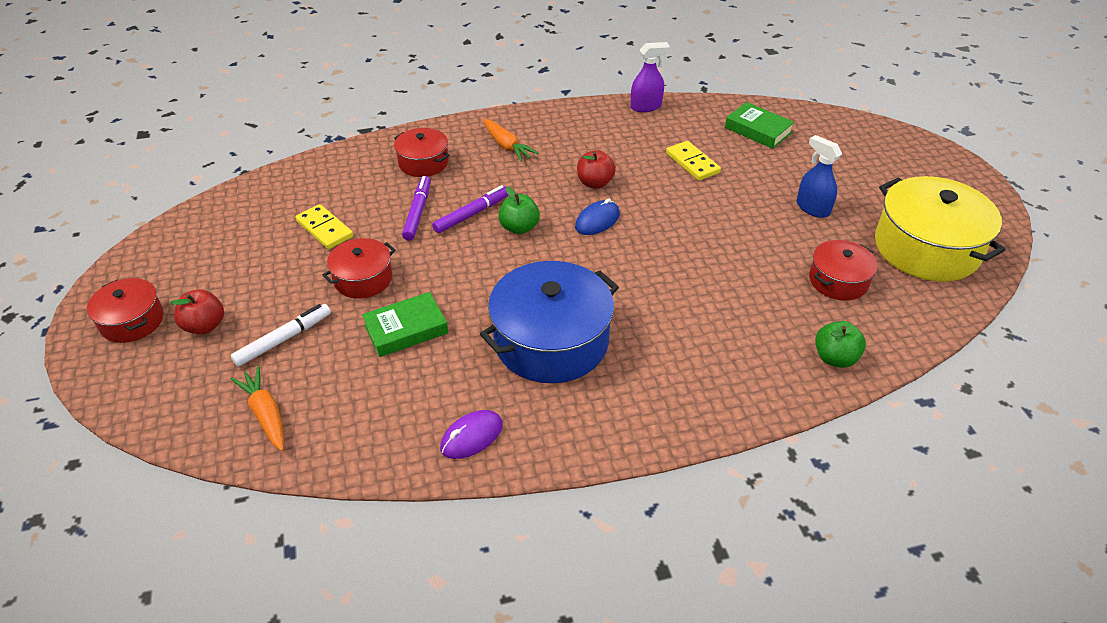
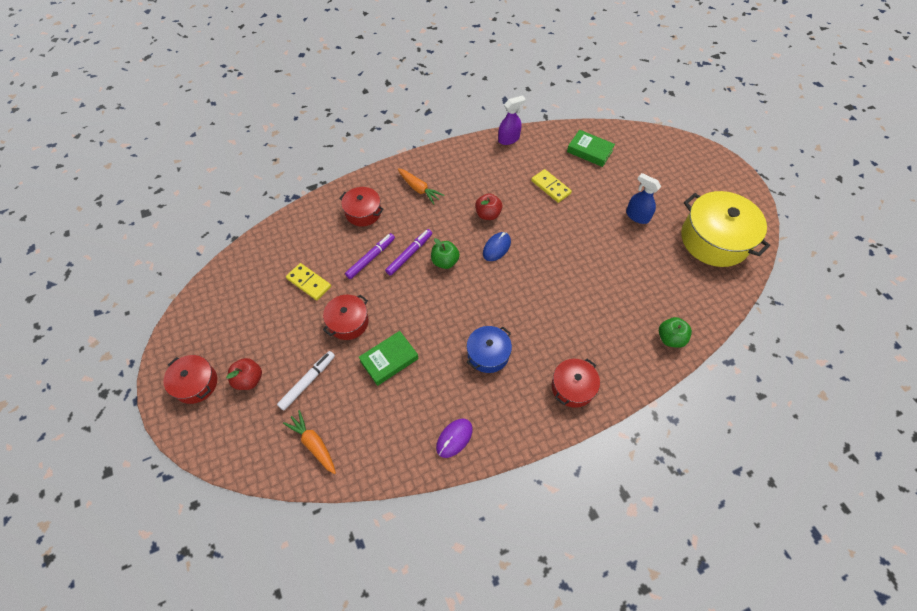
camera: 10 degrees left, 15 degrees up
purple marker [402,176,431,241] -> purple marker turned 45 degrees clockwise [345,233,395,279]
blue pot [480,261,619,383] -> blue pot [467,326,512,373], size x0.55
red pot [809,240,878,300] -> red pot moved to [551,359,600,408]

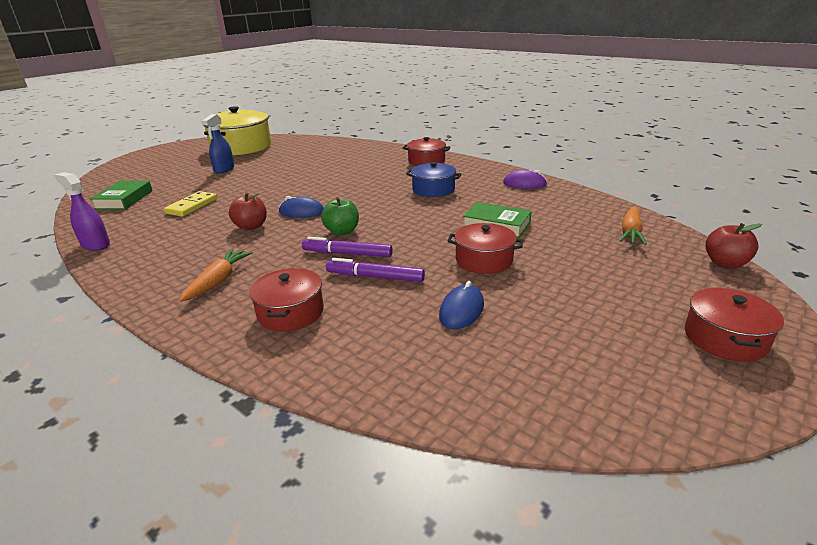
camera: 115 degrees left, 30 degrees down
red apple [226,358,262,390] -> red apple moved to [705,223,762,269]
white marker [277,351,335,410] -> none
yellow domino [286,263,331,301] -> blue mouse [439,281,484,329]
green apple [659,317,692,348] -> none

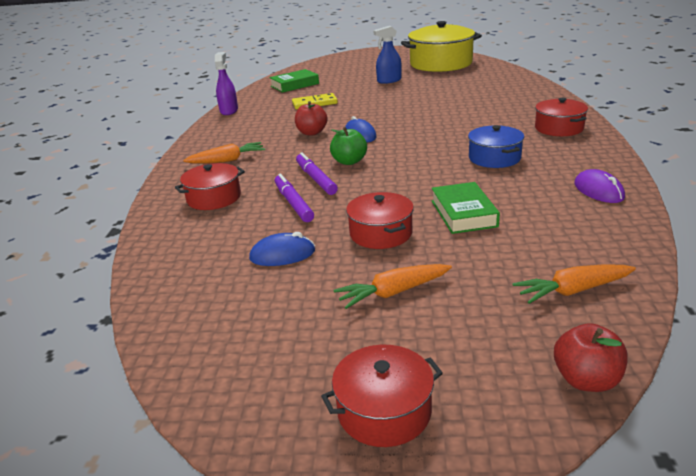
camera: 55 degrees right, 0 degrees up
none -> orange carrot [334,264,452,309]

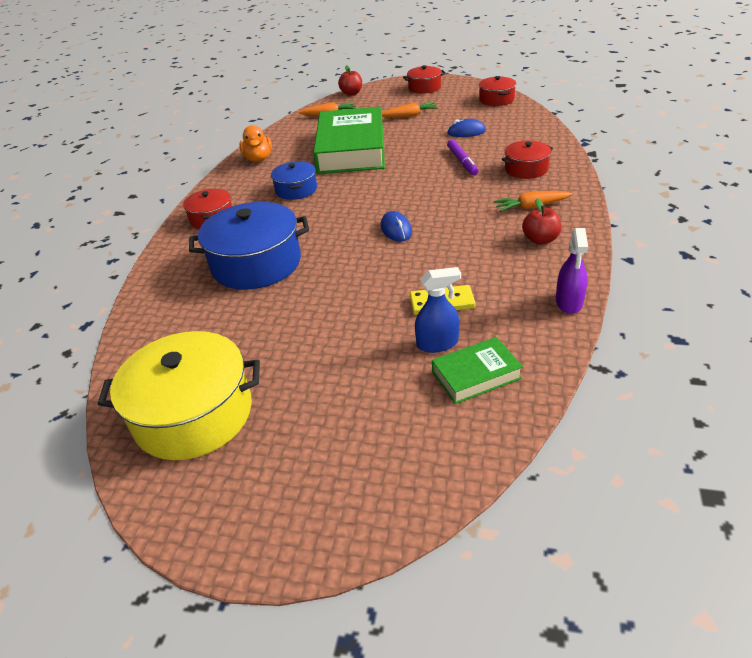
camera: 170 degrees left, 10 degrees up
red apple [295,101,327,135] -> red apple moved to [522,198,561,245]
purple marker [296,152,338,195] -> none
green apple [330,127,367,165] -> none
red pot [346,192,414,249] -> red pot moved to [479,76,516,106]
blue spray bottle [373,26,402,84] -> blue spray bottle moved to [415,267,461,353]
green book [432,182,500,234] -> green book [313,107,385,174], size x2.17
purple mouse [574,169,625,203] -> orange duck [239,125,272,162]
none -> blue pot [189,202,309,290]

